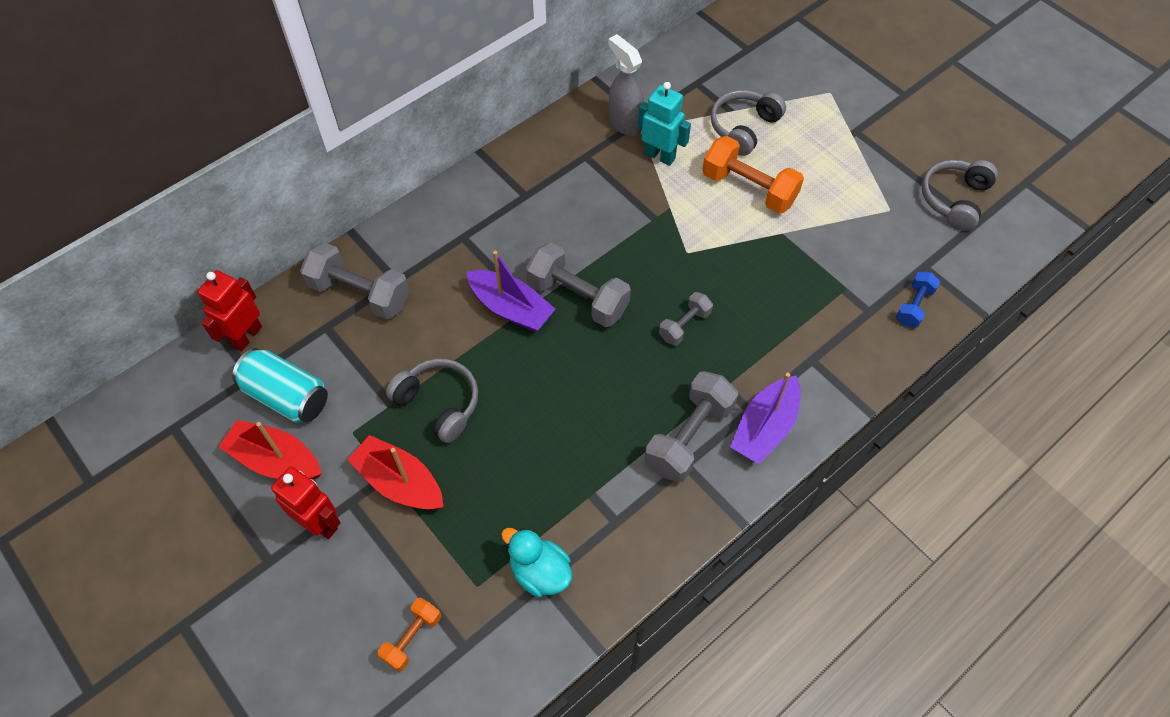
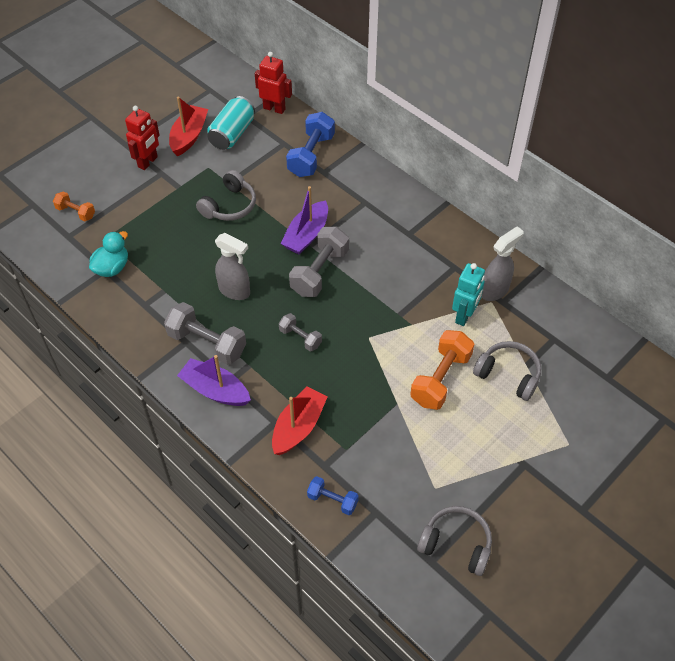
camera: 85 degrees right, 5 degrees down
grey dumbbell [300,242,410,320] -> blue dumbbell [286,112,335,177]
red boat [347,435,443,509] -> red boat moved to [272,387,327,455]
none -> grey spray bottle [215,233,250,300]

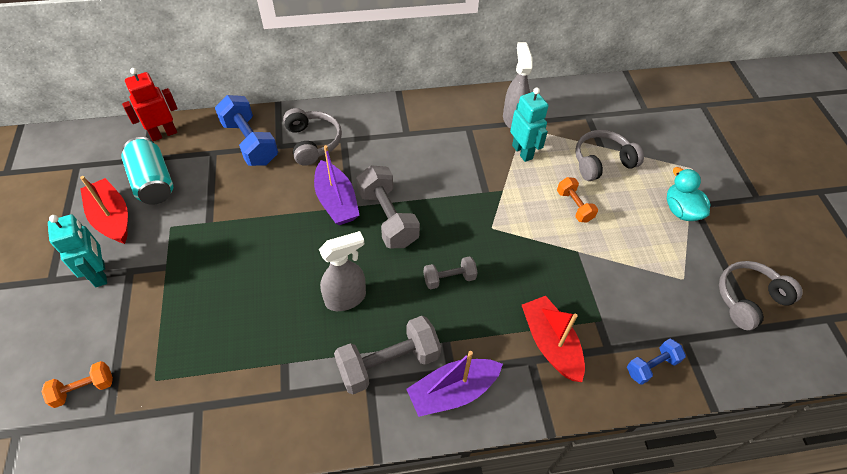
camera: 55 degrees left, 0 degrees up
turquoise duck [89,231,128,277] -> turquoise duck moved to [667,167,711,221]
red robot [125,106,160,170] -> turquoise robot [48,214,107,287]
grey headphones [196,170,256,221] -> grey headphones moved to [283,108,342,166]
orange dumbbell [410,330,474,410] -> orange dumbbell [557,177,598,222], size x0.56

